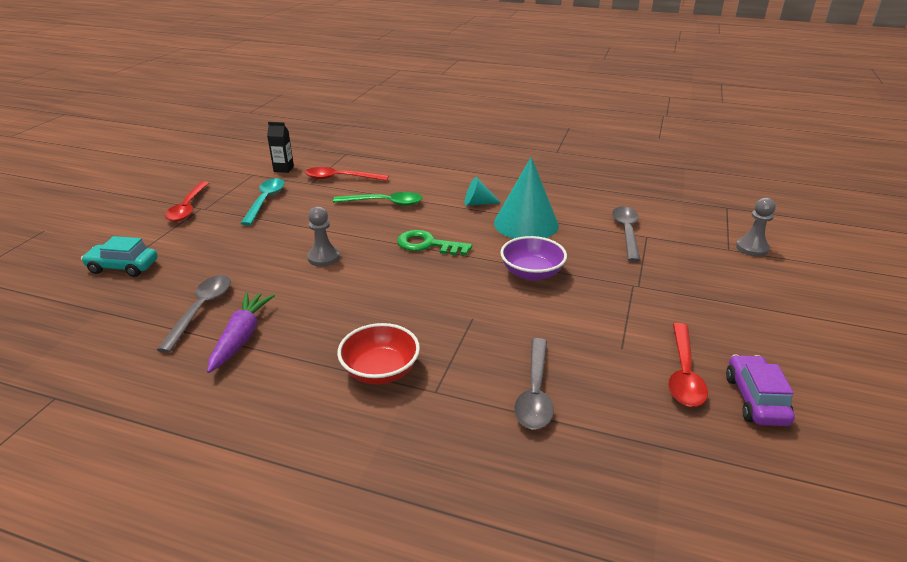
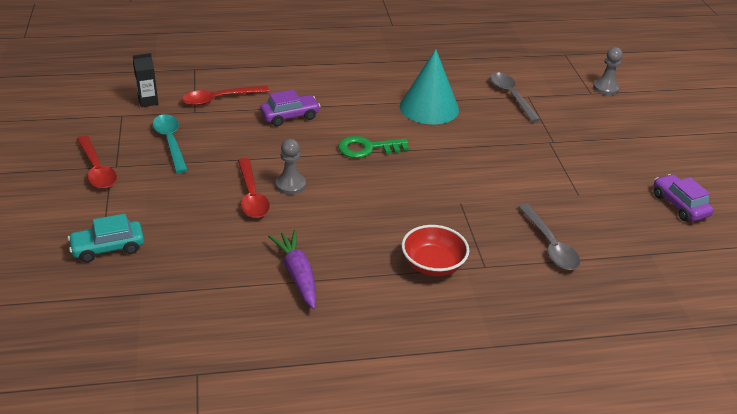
camera: 30 degrees left, 5 degrees up
grey spoon [157,275,231,353] -> none
green spoon [333,192,423,206] -> purple car [260,89,320,126]
turquoise cone [464,177,501,206] -> none
purple bowl [500,236,567,281] -> none
red spoon [668,323,708,407] -> red spoon moved to [238,158,270,218]

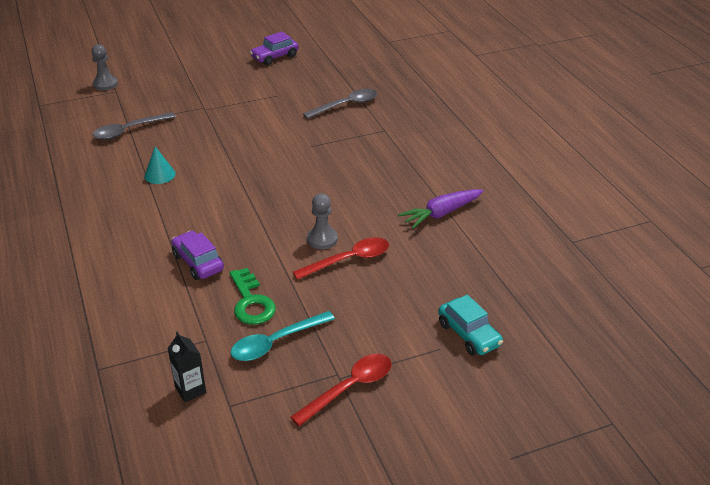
camera: 100 degrees left, 0 degrees up
red spoon [182,86,269,106] -> none
green key [338,136,409,158] -> green key moved to [230,268,276,325]
turquoise cone [400,49,459,124] -> turquoise cone [144,147,176,184], size x0.49
red bowl [402,225,469,276] -> none

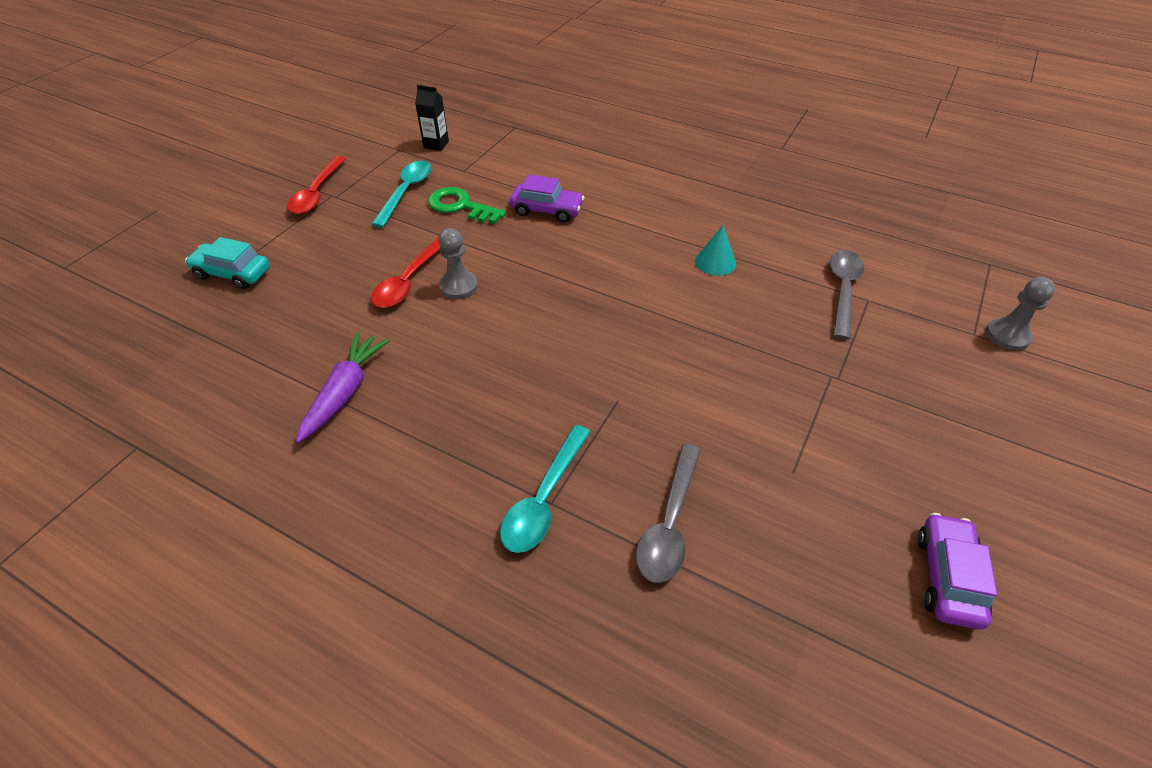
camera: 140 degrees right, 10 degrees up
none -> turquoise spoon [500,425,591,553]

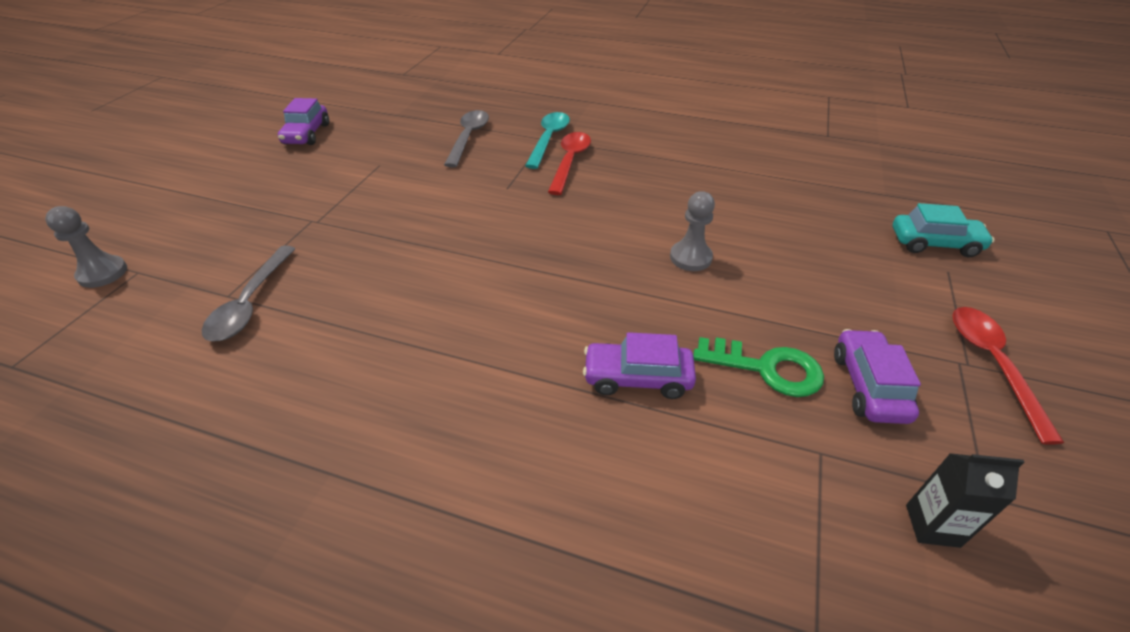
camera: 170 degrees right, 5 degrees down
purple carrot [296,332,390,443] -> none
turquoise spoon [371,161,432,228] -> purple car [834,329,921,424]
red spoon [371,237,440,308] -> red spoon moved to [548,132,591,195]
turquoise cone [695,225,736,276] -> none

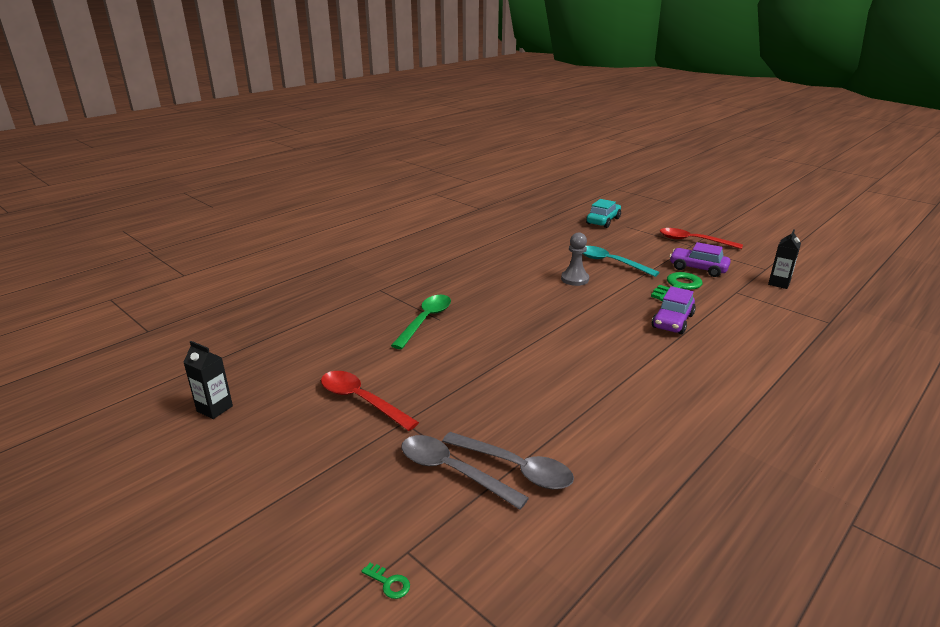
camera: 65 degrees left, 15 degrees down
grey pawn [45,206,127,288] -> green key [362,563,410,599]
purple car [278,98,329,145] -> black carton [183,341,233,419]
grey spoon [444,110,489,168] -> grey spoon moved to [401,435,529,510]
turquoise spoon [525,112,570,169] -> turquoise spoon moved to [582,246,660,277]
red spoon [548,132,591,195] -> red spoon moved to [321,371,419,431]
none -> green spoon [391,295,451,349]

